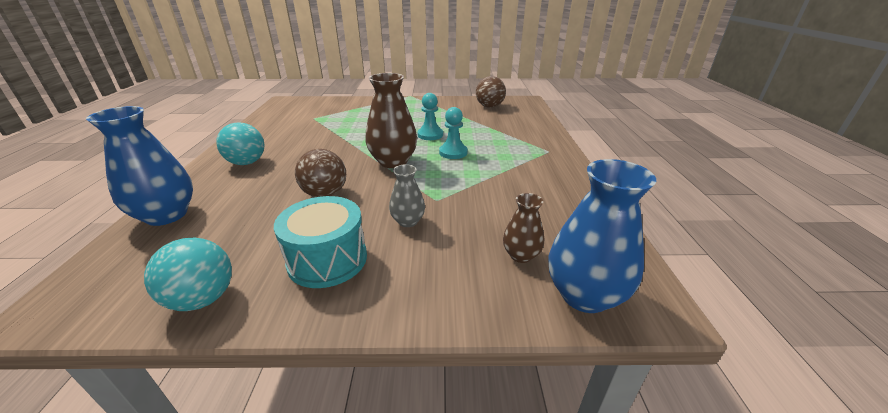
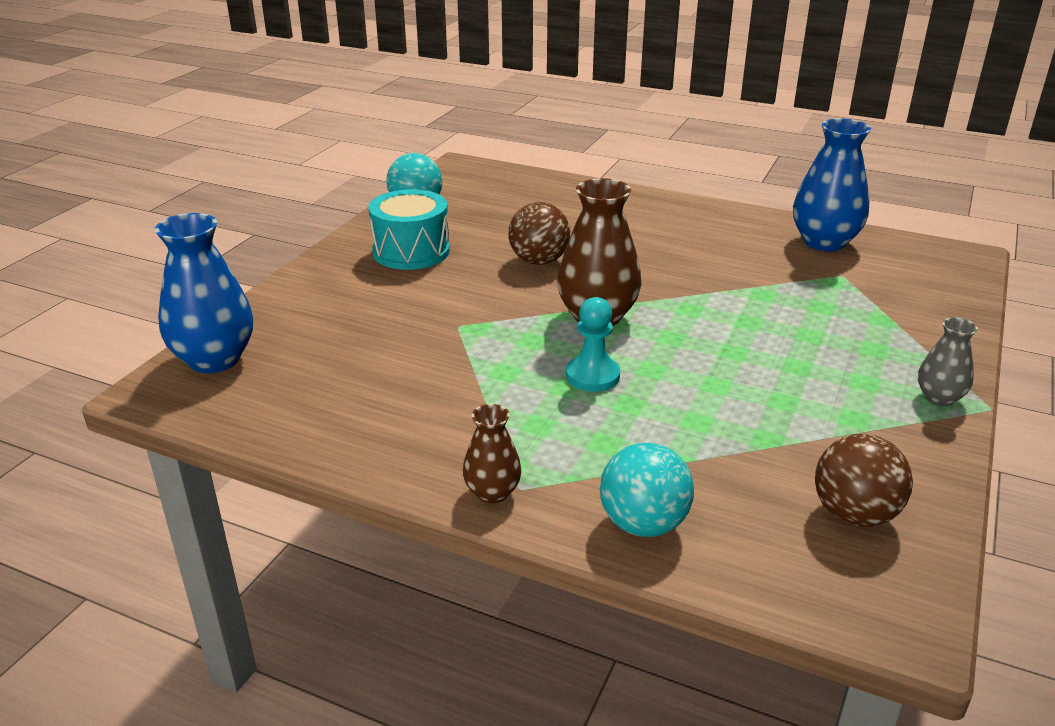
camera: 115 degrees right, 0 degrees up
blue vase [86,106,193,226] -> blue vase moved to [793,118,871,251]
turquoise ball [216,122,264,165] -> turquoise ball moved to [600,442,694,537]
grey vase [389,164,425,227] -> grey vase moved to [918,317,978,406]
turquoise pawn [417,93,443,140] -> none
brown vase [503,193,544,263] -> brown vase moved to [463,404,522,503]

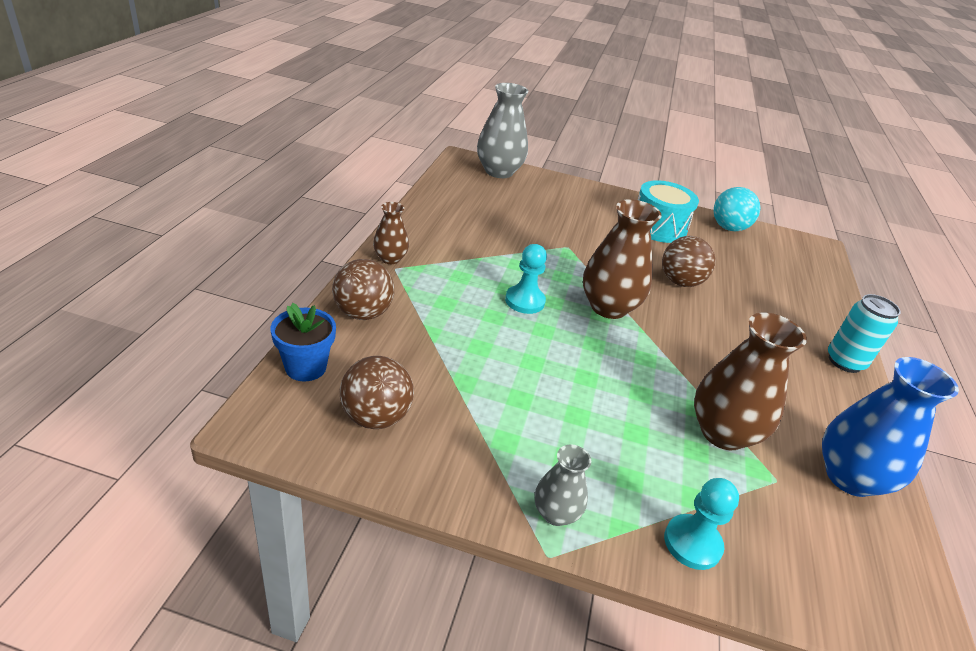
camera: 75 degrees right, 5 degrees up
blue vase [155,213,253,373] -> grey vase [477,83,528,178]
turquoise ball [600,442,694,537] -> brown ball [332,259,394,320]
none -> blue flower pot [271,303,336,382]
none -> turquoise pawn [664,478,739,570]
none -> brown vase [694,313,807,450]
none -> turquoise can [828,294,901,373]

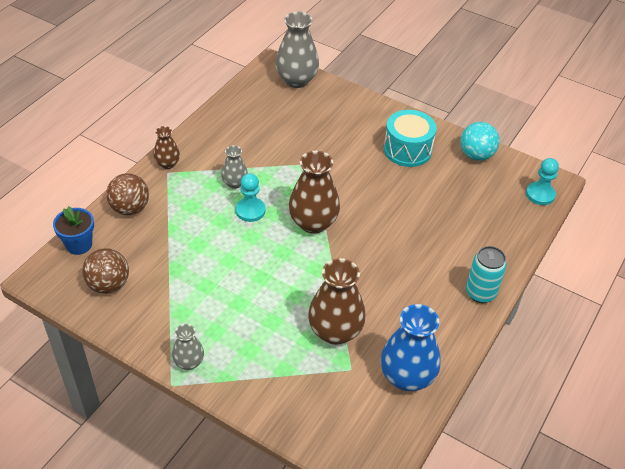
camera: 20 degrees right, 10 degrees up
brown ball [662,236,715,287] -> none
turquoise pawn [664,478,739,570] -> turquoise pawn moved to [526,158,559,205]
none -> grey vase [221,145,248,189]

